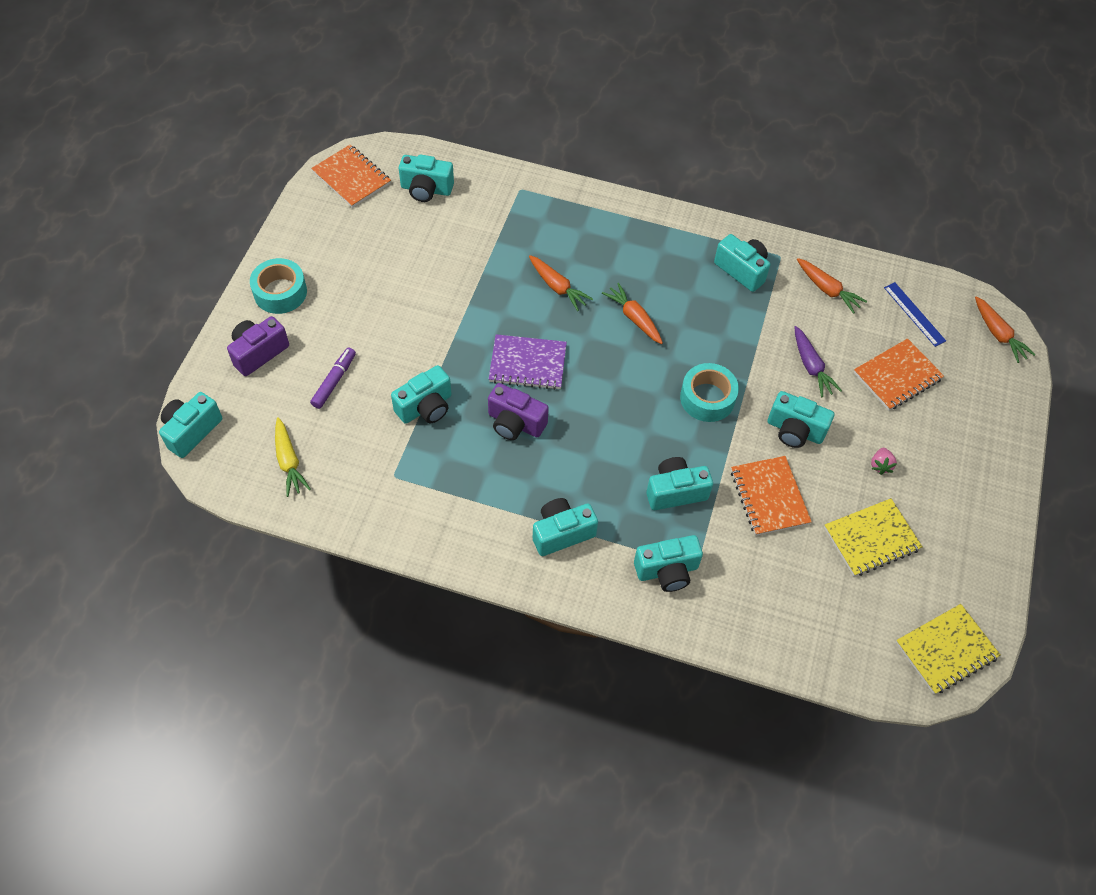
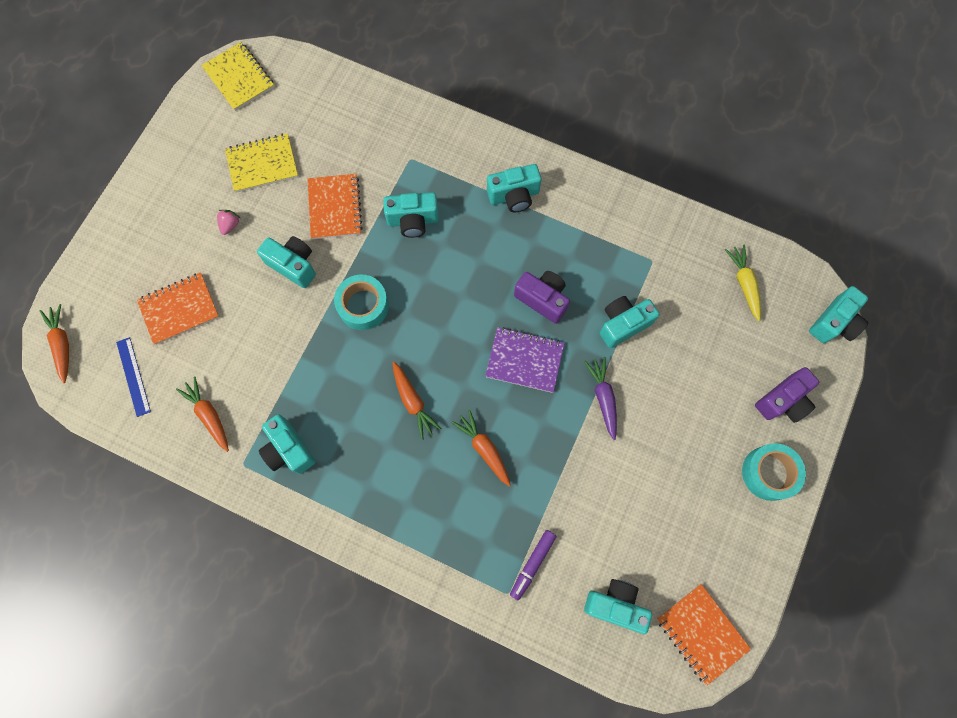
camera: 170 degrees left, 15 degrees up
purple marker [310,348,356,409] -> purple marker moved to [510,530,557,601]
turquoise camera [634,535,703,592] -> none
purple carrot [794,326,842,397] -> purple carrot moved to [584,357,617,440]
yellow notebook [896,604,1001,694] -> yellow notebook turned 75 degrees clockwise [201,42,274,111]

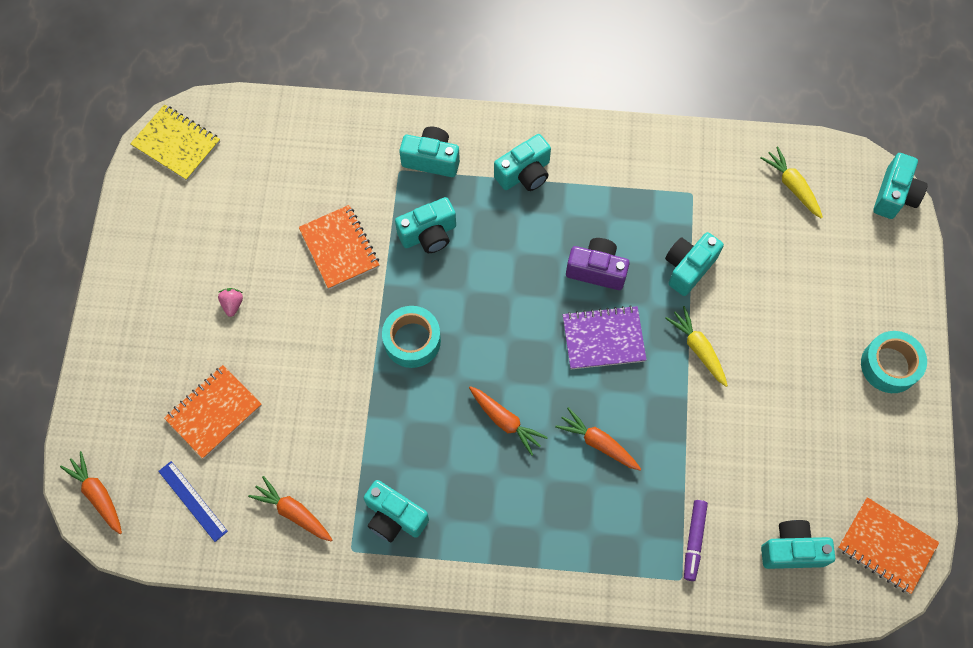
camera: 20 degrees left, 5 degrees down
yellow notebook [225,134,298,193] -> none
turquoise camera [257,236,316,288] -> turquoise camera moved to [399,127,460,177]
purple carrot [584,357,617,440] -> yellow carrot [665,306,728,387]
purple camera [755,367,819,423] -> none

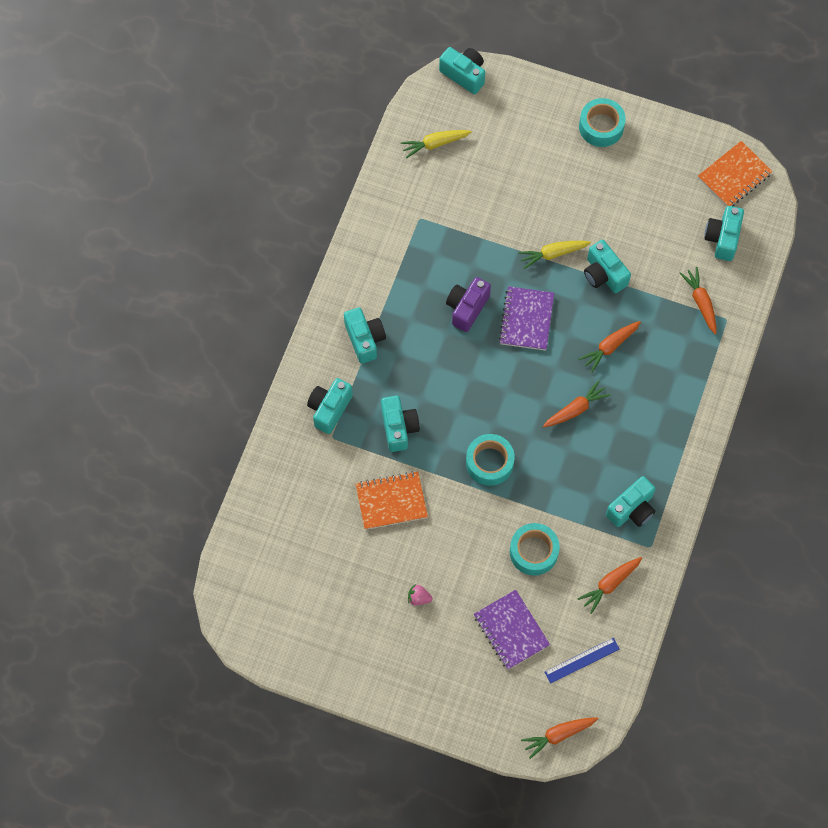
camera: 75 degrees left, 0 degrees up
yellow notebook [130,105,220,181] -> none
orange notebook [164,365,262,459] -> purple notebook [474,590,550,670]
turquoise camera [665,232,724,296] -> turquoise camera moved to [584,240,631,293]
purple marker [684,500,708,581] -> orange carrot [680,267,717,335]
none -> turquoise tape [510,523,560,576]

